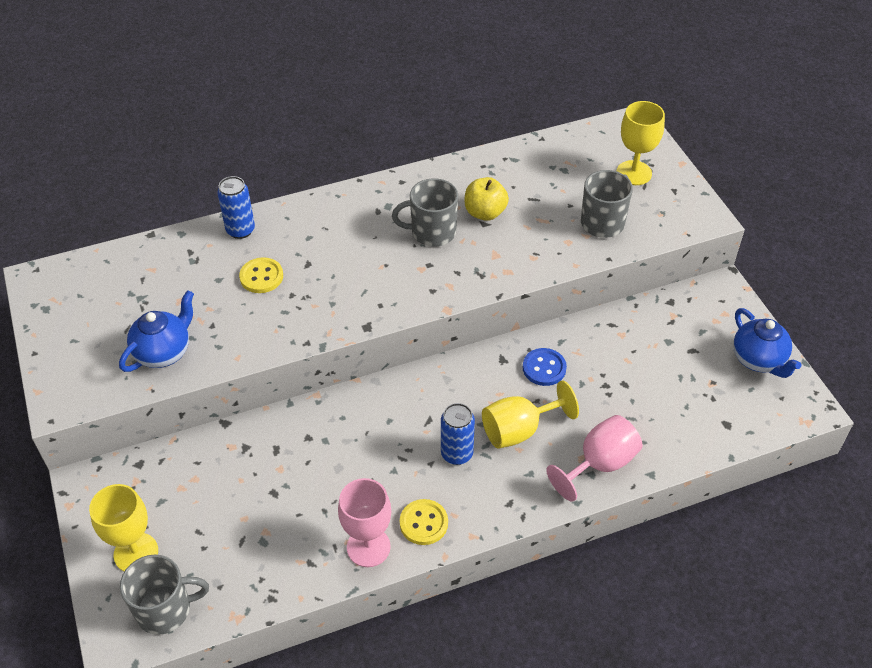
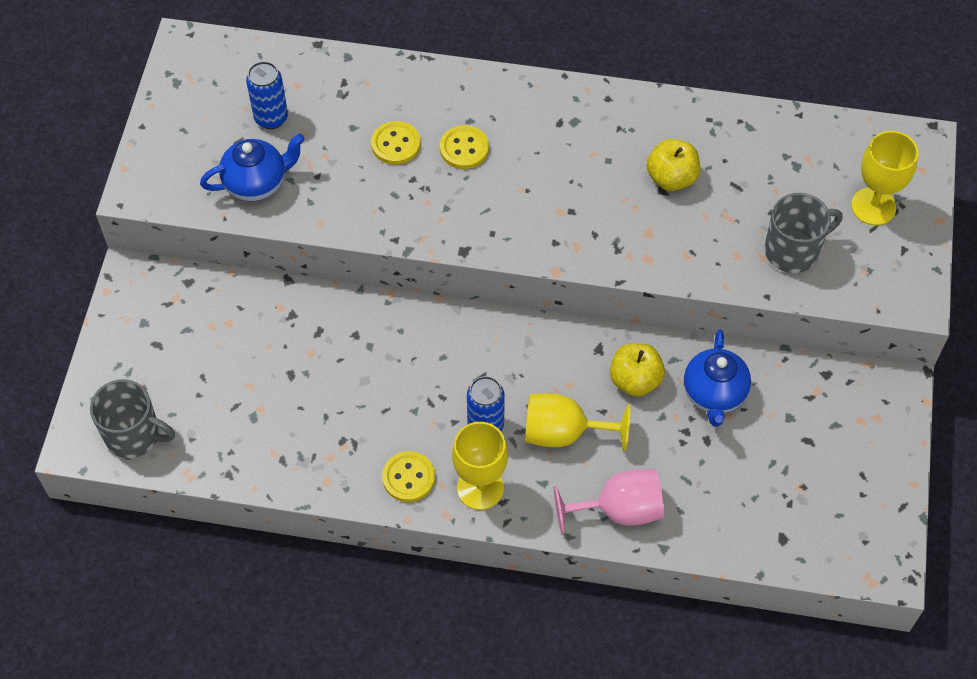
camera: 30 degrees right, 10 degrees up
yellow goblet [89,484,158,572] -> yellow goblet moved to [452,422,508,510]
blue can [217,176,255,239] -> blue can moved to [246,61,288,129]
pink goblet [338,478,391,567] -> none
grey mug [392,178,458,246] -> none
blue button [523,348,567,386] -> yellow apple [610,343,665,397]
blue teapot [733,308,801,378] -> blue teapot moved to [684,330,751,426]
none -> yellow button [440,125,489,169]

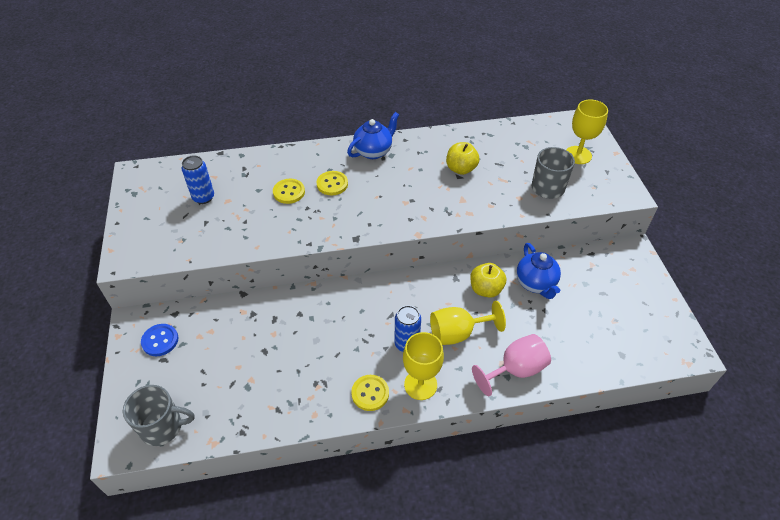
camera: 20 degrees left, 10 degrees down
blue teapot [200,133,305,201] -> blue teapot moved to [347,112,399,159]
none -> blue button [141,324,178,356]

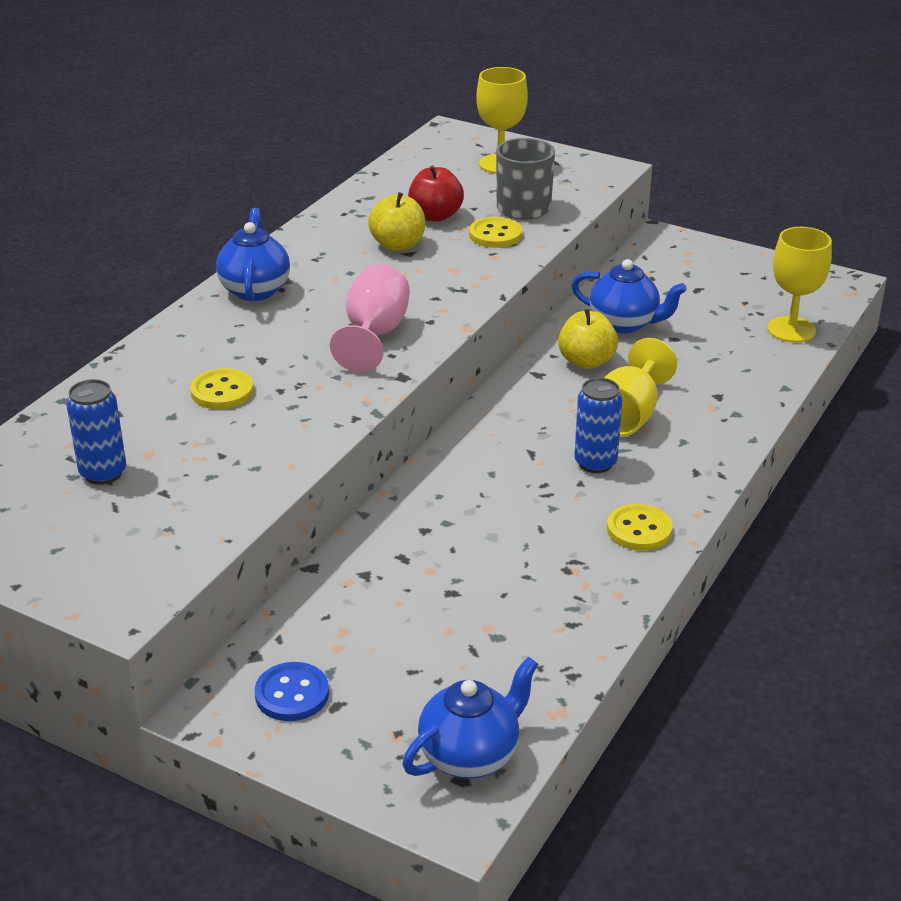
camera: 50 degrees left, 15 degrees down
grey mug [123,385,195,446] -> blue teapot [403,657,538,779]
yellow button [317,171,348,195] -> yellow button moved to [469,217,522,248]
yellow goblet [403,332,444,400] -> yellow goblet moved to [767,227,832,343]
pink goblet [472,334,551,396] -> pink goblet moved to [330,264,410,372]
none -> red apple [408,165,464,222]

